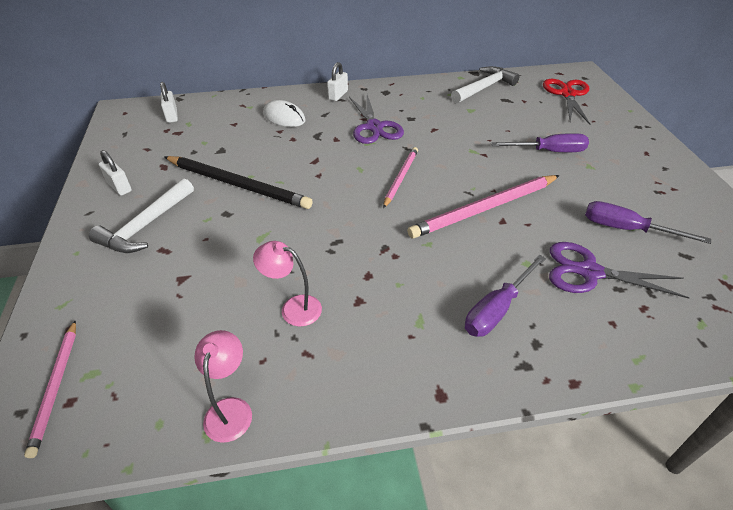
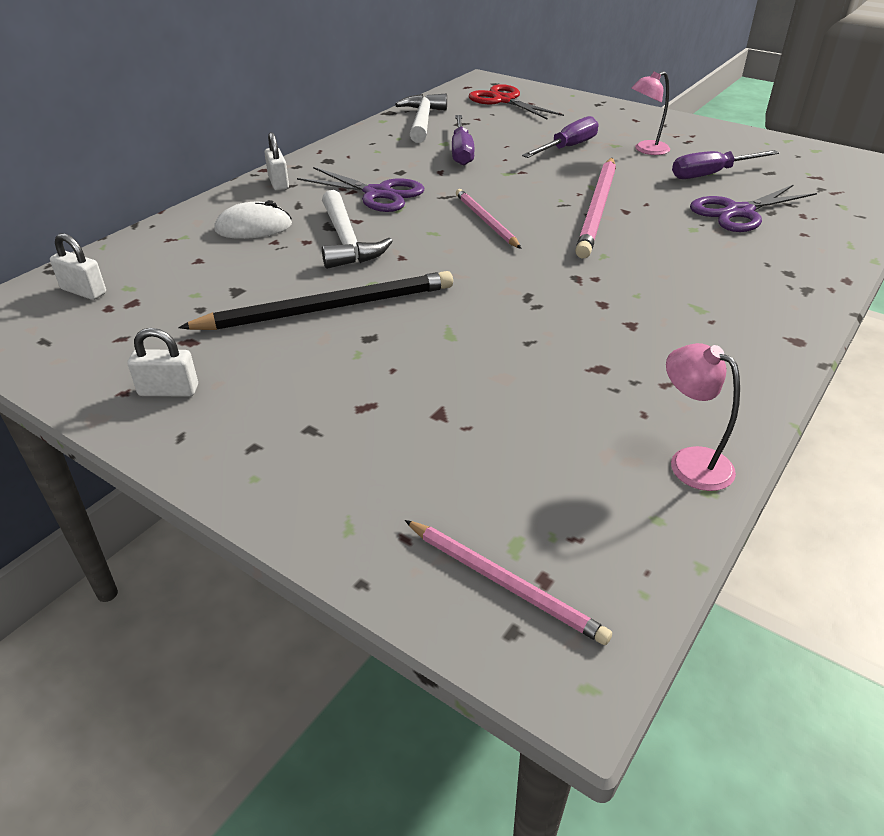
camera: 45 degrees left, 5 degrees down
white hammer [89,178,194,253] -> white hammer moved to [322,190,393,269]
pink lamp [253,241,322,326] -> pink lamp moved to [631,71,670,155]
purple screwdriver [465,255,546,337] -> purple screwdriver moved to [452,115,475,166]

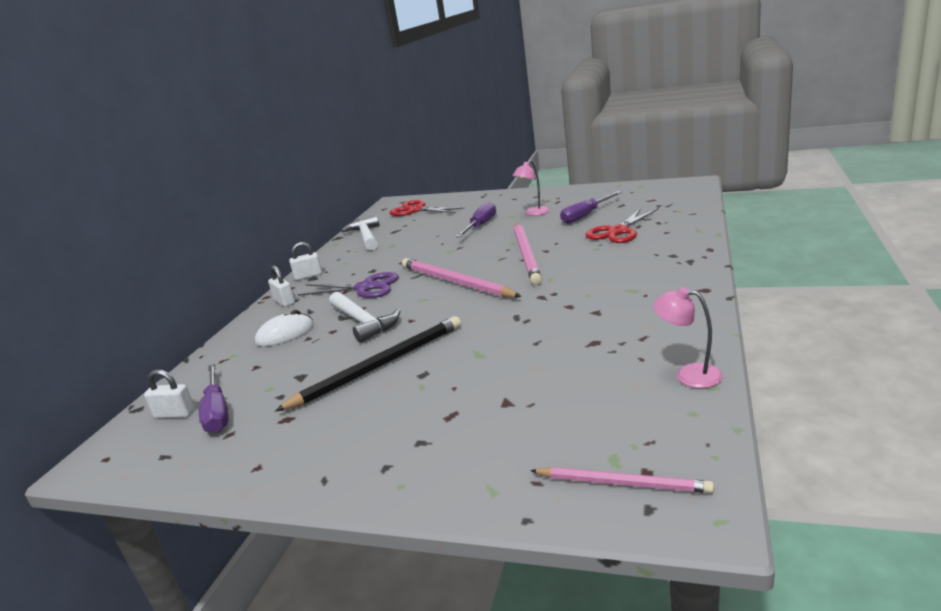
camera: 15 degrees left, 15 degrees down
white padlock [128,328,198,397] -> white padlock moved to [289,242,322,280]
purple screwdriver [452,115,475,166] -> purple screwdriver moved to [199,364,229,433]
pink pencil [456,189,522,249] -> pink pencil [402,258,522,298], size x1.69
purple scissors [690,184,817,232] -> red scissors [585,208,659,243]

